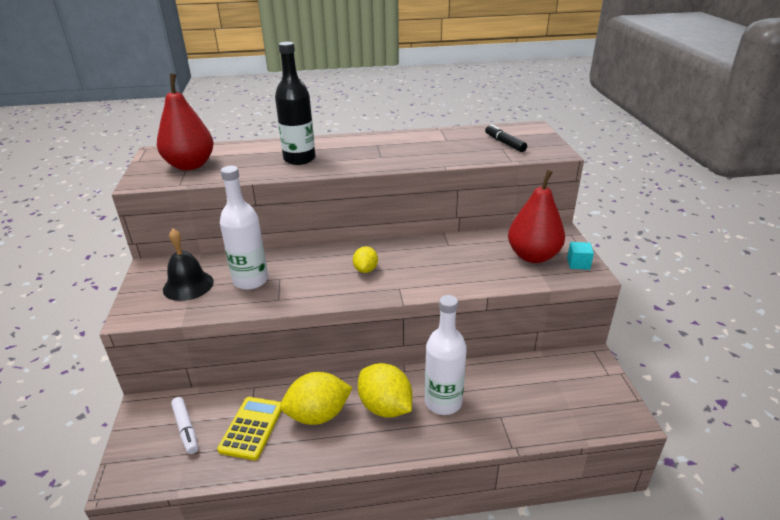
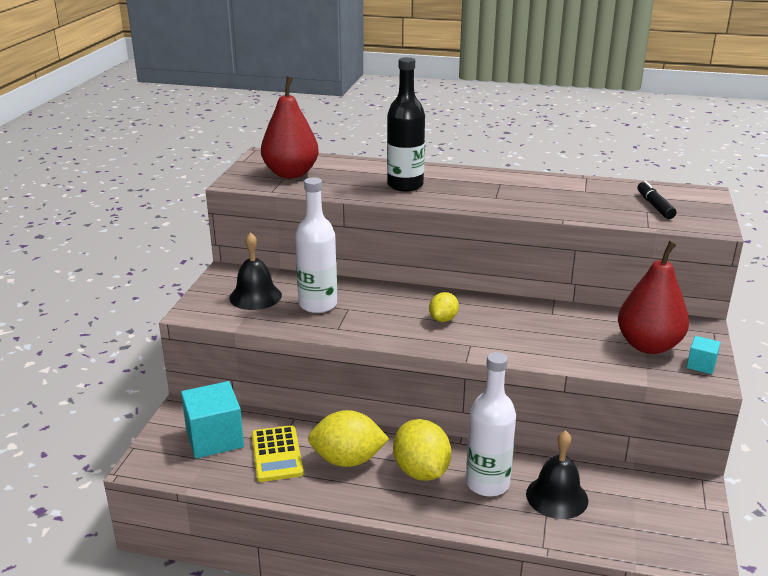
camera: 20 degrees right, 5 degrees down
white marker [171,397,198,454] -> turquoise cube [181,381,244,458]
yellow calculator [217,397,282,460] -> yellow calculator turned 135 degrees clockwise [252,425,303,482]
none -> black bell [526,430,588,519]

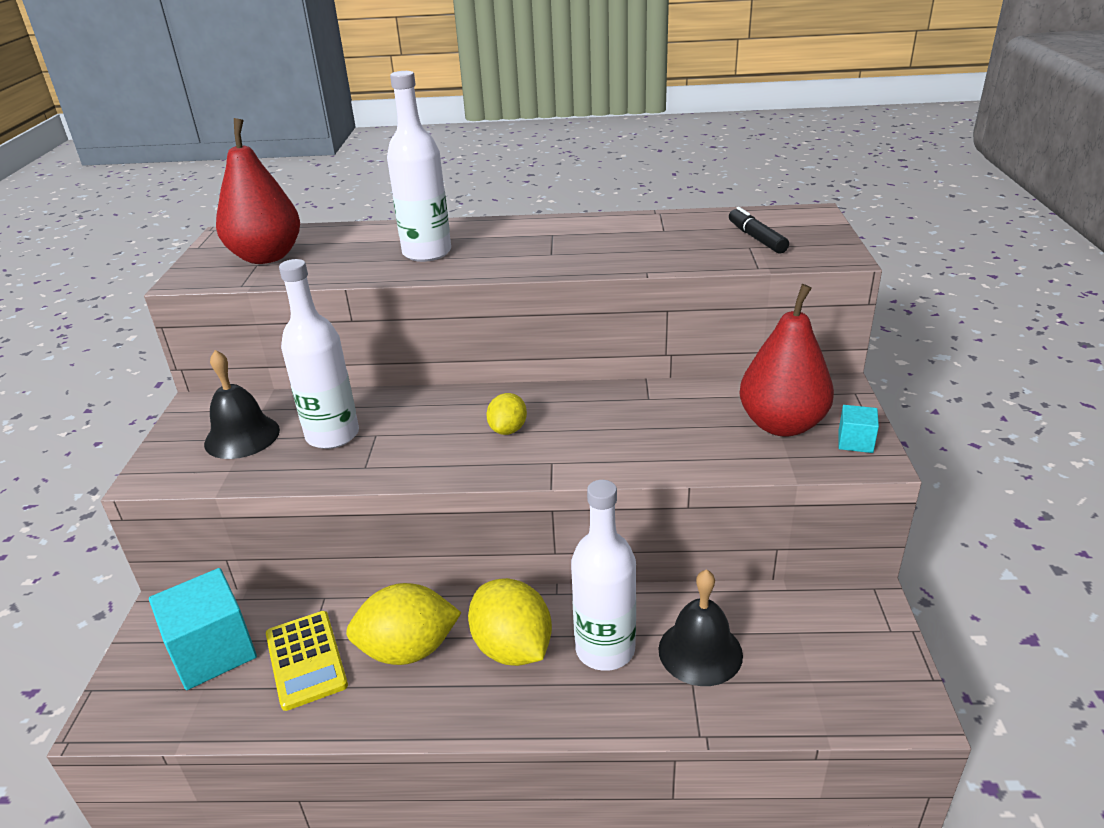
camera: 10 degrees left, 5 degrees up
black bottle [387,57,425,191] -> white bottle [387,71,451,262]

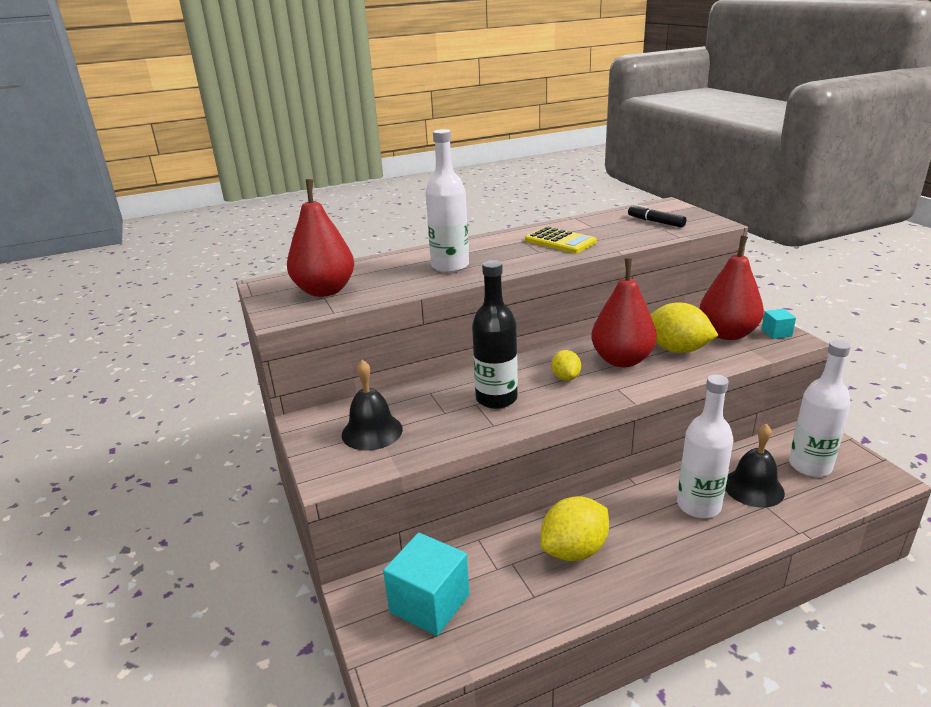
camera: 25 degrees left, 5 degrees down
yellow calculator [266,611,348,711] -> yellow calculator moved to [525,226,597,253]
white bottle [279,259,359,449] -> white bottle moved to [789,340,851,477]
yellow lemon [468,578,552,666] -> yellow lemon moved to [650,302,719,353]
none -> black bottle [472,260,518,409]
none -> red pear [591,258,657,367]

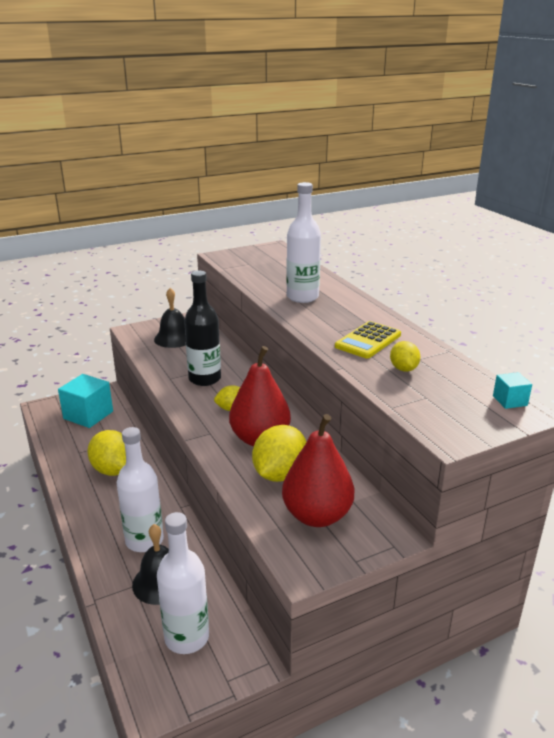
camera: 85 degrees right, 0 degrees up
red pear [287,179,354,297] -> none
black marker [628,204,686,228] -> none
turquoise cube [761,309,796,339] -> turquoise cube moved to [493,372,532,409]
none -> yellow lemon [390,341,420,372]

